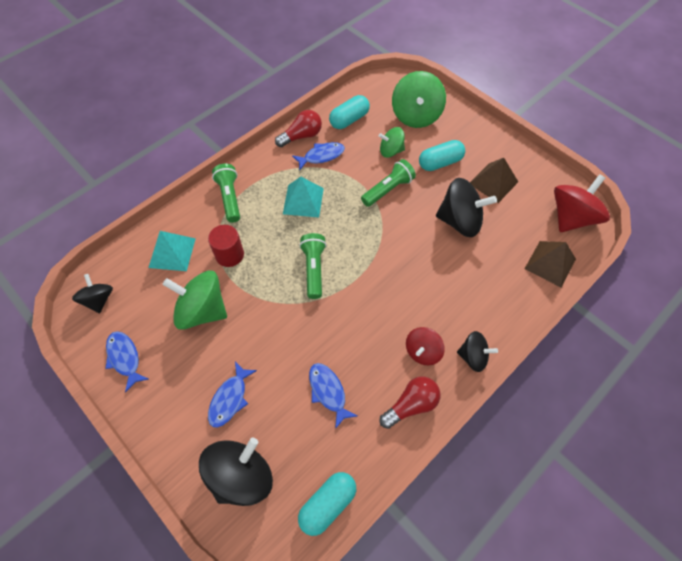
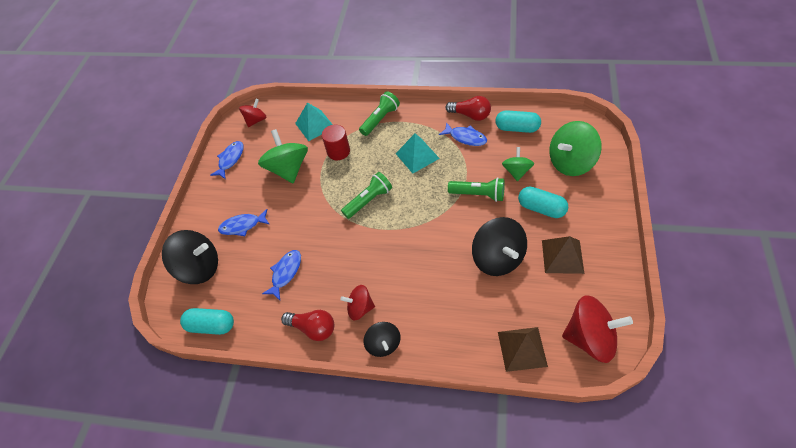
camera: 60 degrees right, 5 degrees down
black spinning top [72,274,113,313] -> red spinning top [239,99,267,127]
green spinning top [379,127,405,158] -> green spinning top turned 45 degrees clockwise [502,147,534,182]

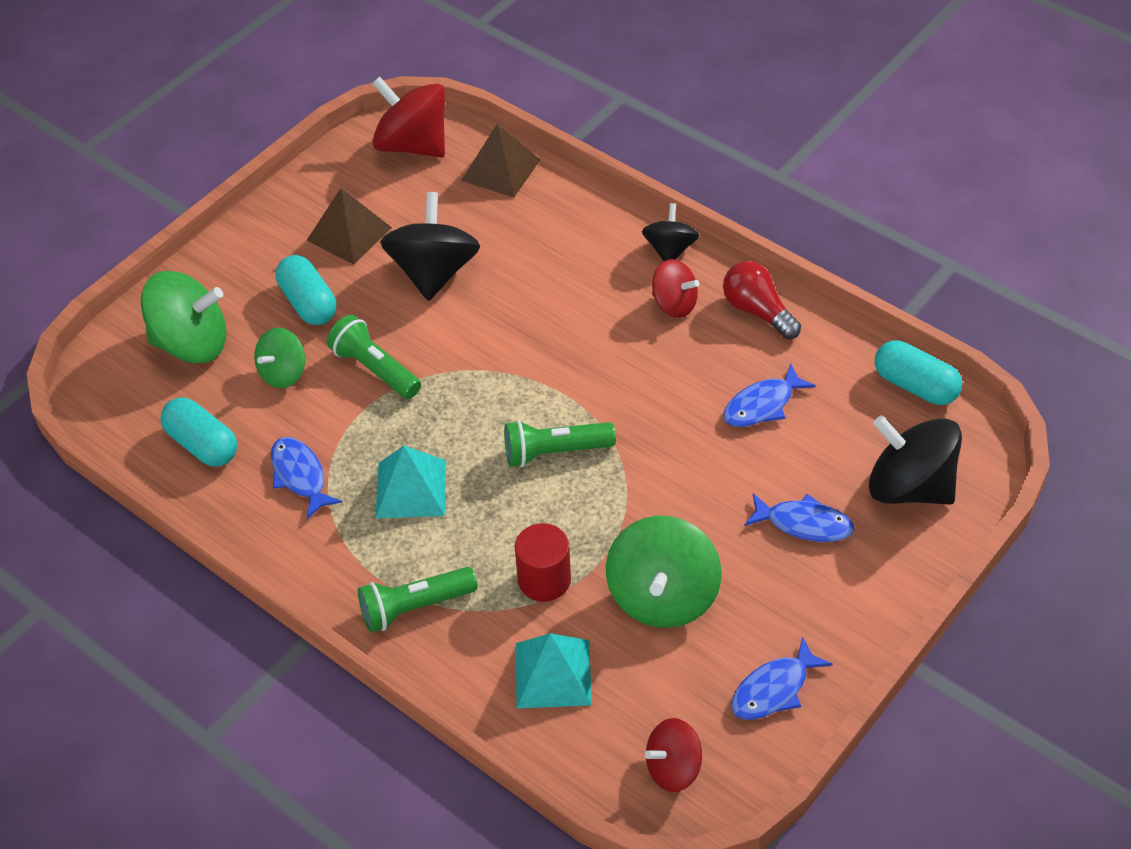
camera: 155 degrees left, 5 degrees down
red light bulb [445,96,491,121] -> none

